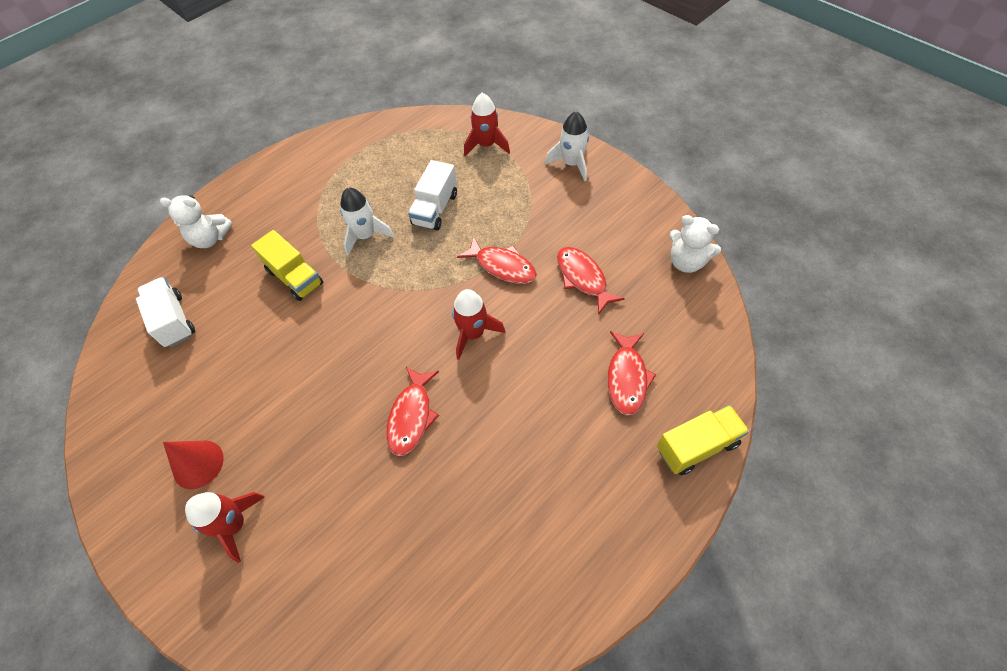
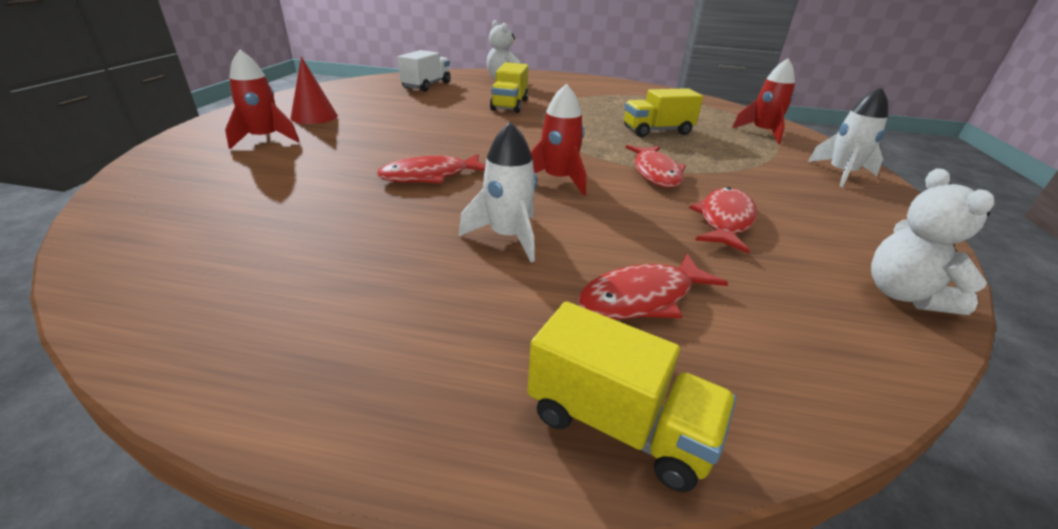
camera: 50 degrees right, 25 degrees down
white rocket [340,187,394,256] -> white rocket moved to [459,121,537,262]
white truck [408,160,457,231] -> yellow truck [624,88,703,137]

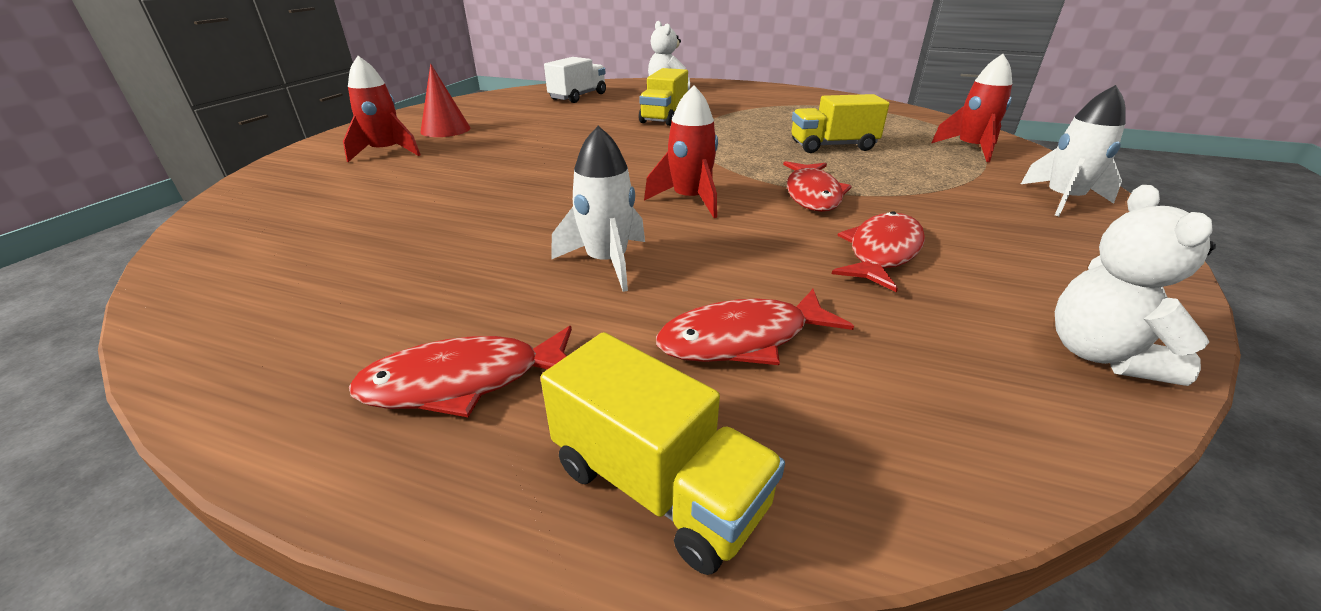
camera: 10 degrees right, 0 degrees up
red fish [376,154,486,183] -> red fish moved to [349,326,572,417]

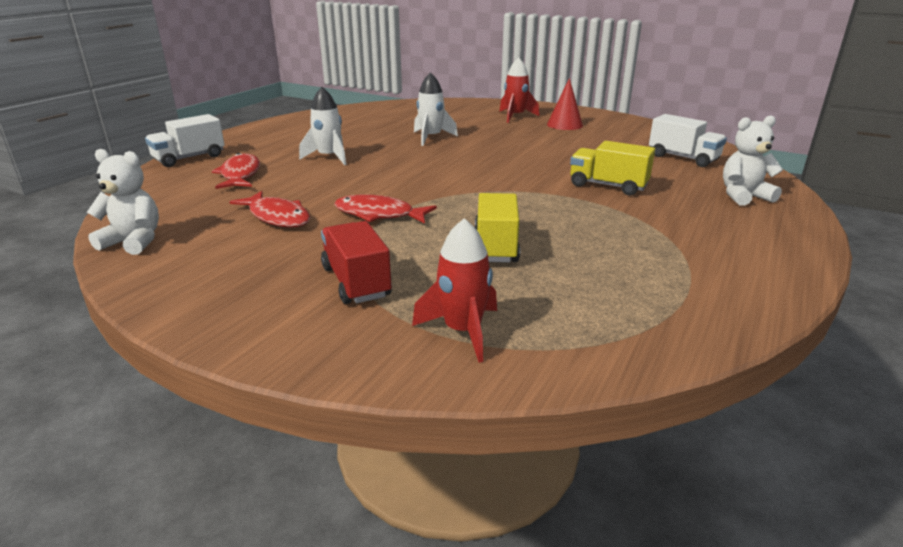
camera: 100 degrees right, 5 degrees down
red fish [349,326,572,417] -> none
yellow truck [541,332,785,575] -> white truck [145,114,225,167]
red rocket [644,85,718,218] -> none
white rocket [1021,85,1126,216] -> white rocket moved to [414,72,458,146]
none -> red truck [321,221,392,304]

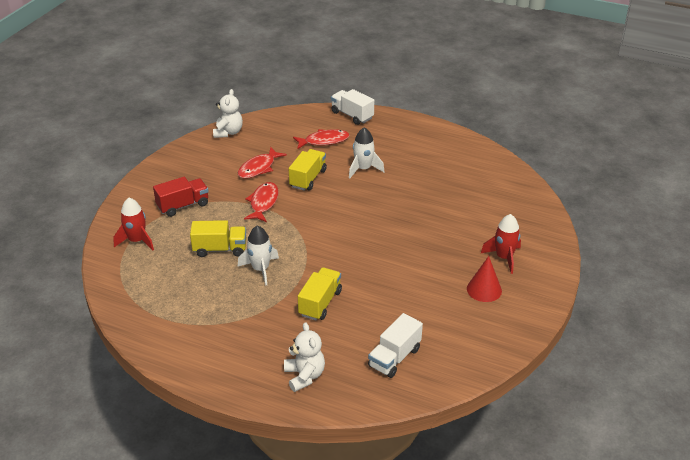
camera: 85 degrees right, 10 degrees up
white rocket [414,72,458,146] -> white rocket moved to [238,225,279,286]
none -> yellow truck [289,149,327,191]

